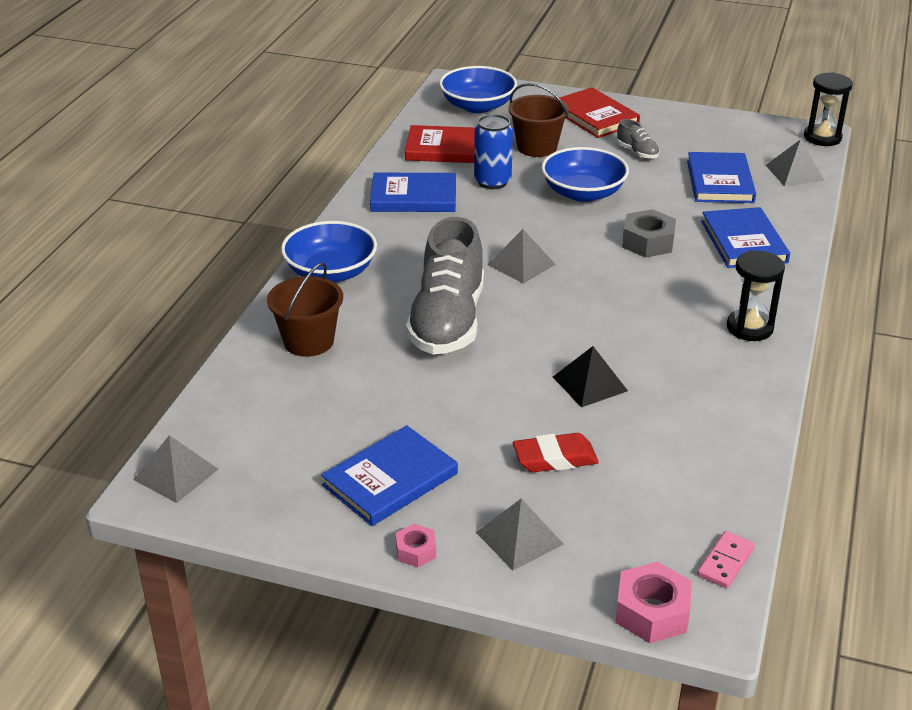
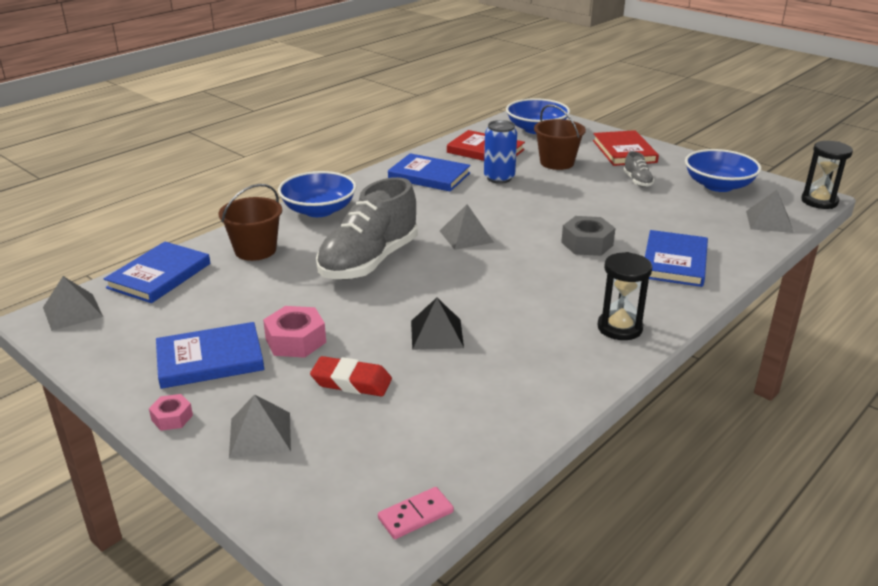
camera: 25 degrees right, 5 degrees down
blue bowl [541,147,629,202] -> blue bowl moved to [685,149,761,192]
pink nut [615,562,692,643] -> pink nut moved to [263,306,326,358]
blue book [687,152,756,203] -> blue book moved to [104,241,210,303]

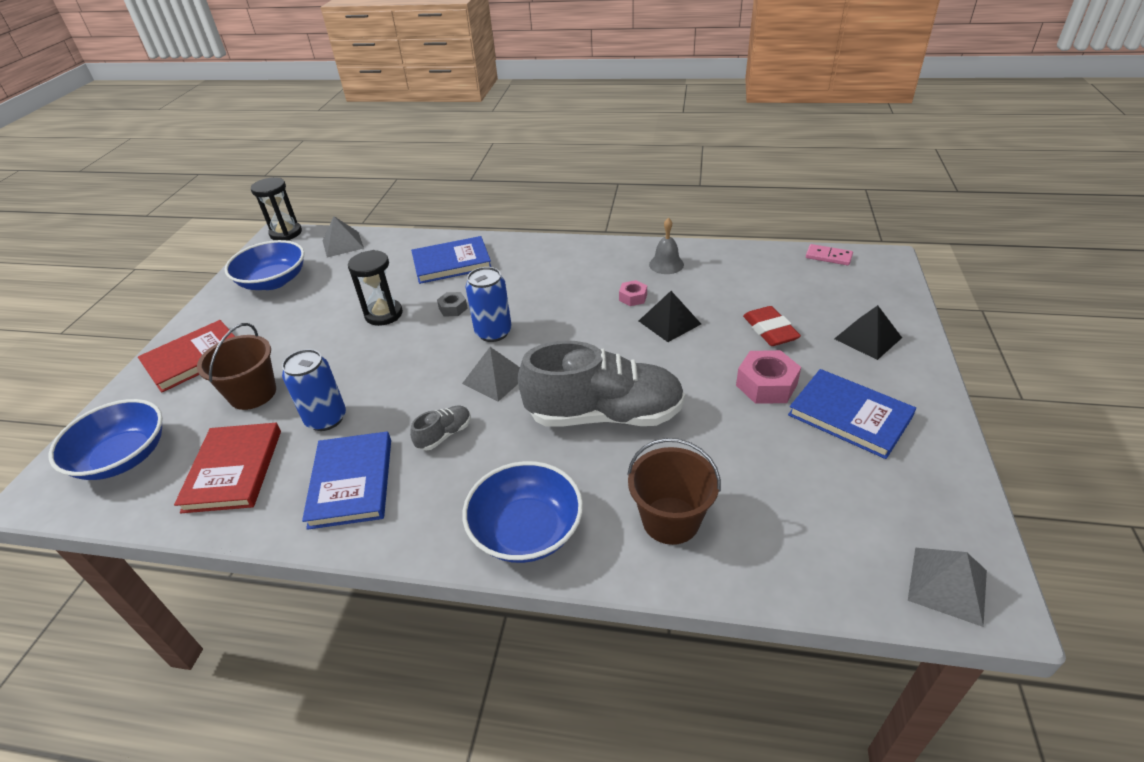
camera: 120 degrees left, 10 degrees up
blue book [104,241,210,303] -> none
pink nut [149,394,193,431] -> pink nut moved to [619,280,647,306]
grey pyramid [229,394,291,458] -> black pyramid [834,305,902,360]
grey nut [561,216,616,256] -> grey nut [437,292,468,316], size x0.58
black hourglass [597,252,652,340] -> black hourglass moved to [348,250,403,326]
grey shoe [623,151,654,187] -> grey shoe moved to [410,406,471,451]
none -> blue can [466,267,512,342]
none -> grey bell [649,218,684,274]

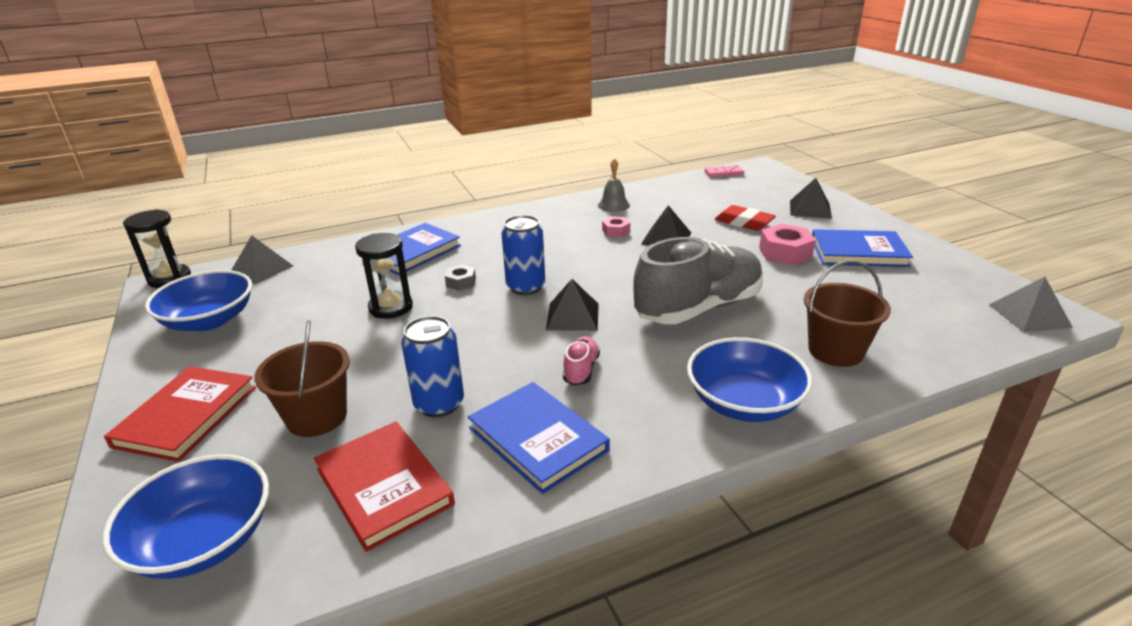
camera: 35 degrees left, 10 degrees down
grey shoe [410,406,471,451] -> pink shoe [563,336,600,386]
grey pyramid [462,347,520,402] -> black pyramid [546,279,599,331]

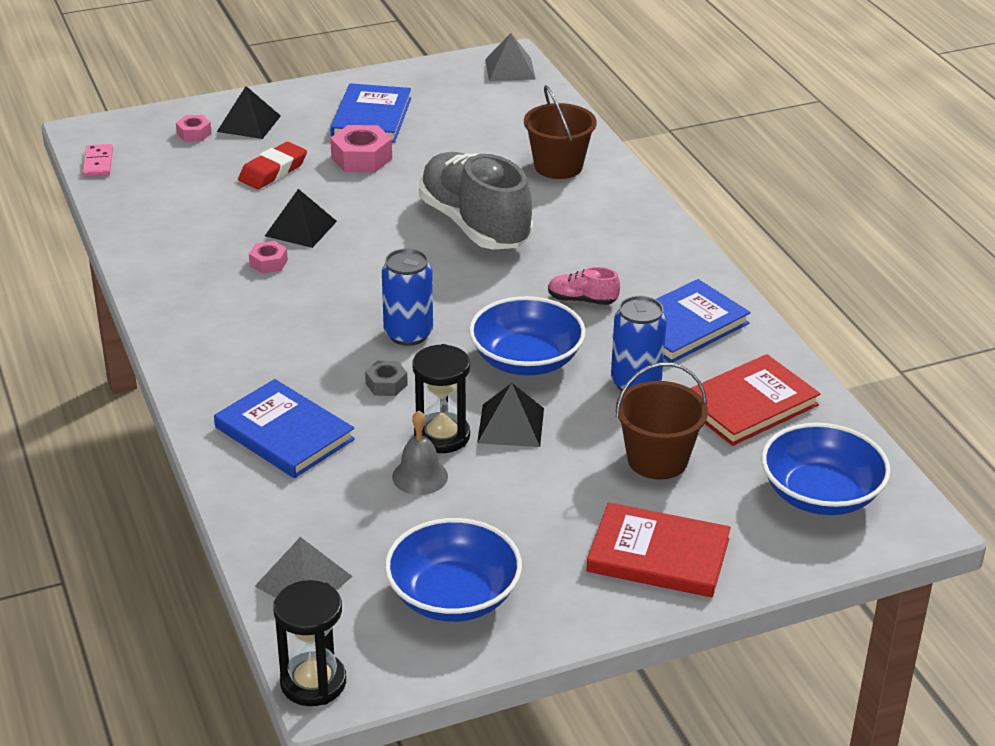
camera: 90 degrees left, 5 degrees up
black pyramid [546,279,599,331] -> black pyramid moved to [477,383,544,447]
grey bell [598,158,630,212] -> grey bell moved to [392,410,448,495]
blue bowl [687,337,813,422] -> blue bowl moved to [469,296,586,375]
none -> pink nut [176,115,212,142]

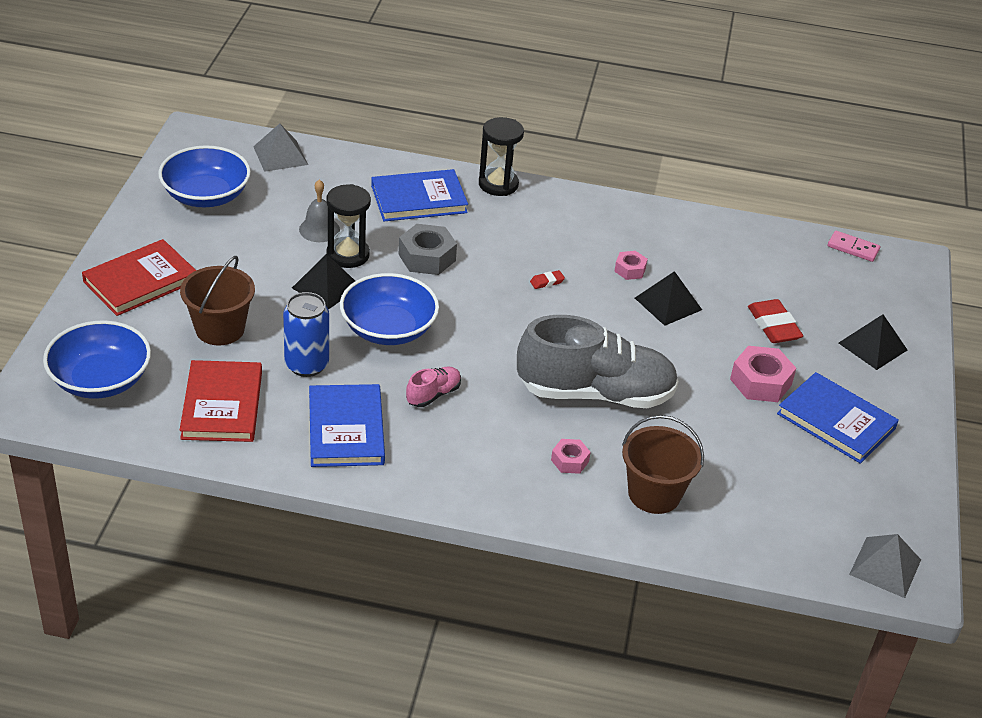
camera: 120 degrees right, 5 degrees up
pink nut [176,115,212,142] -> pink nut moved to [551,439,591,474]
black hourglass [273,580,346,706] -> black hourglass moved to [479,117,524,196]
grey nut [365,361,408,396] -> grey nut [398,224,457,275], size x1.74
blue can [382,248,433,346] -> none
none -> red eraser [530,270,565,289]

